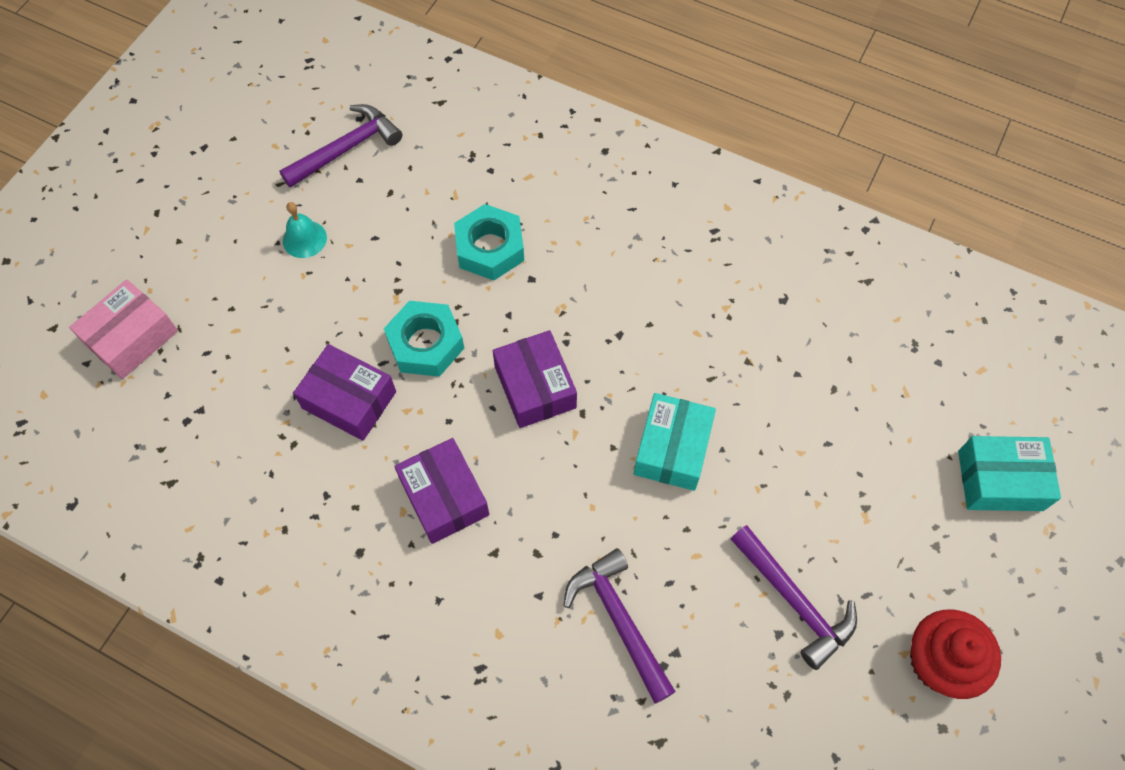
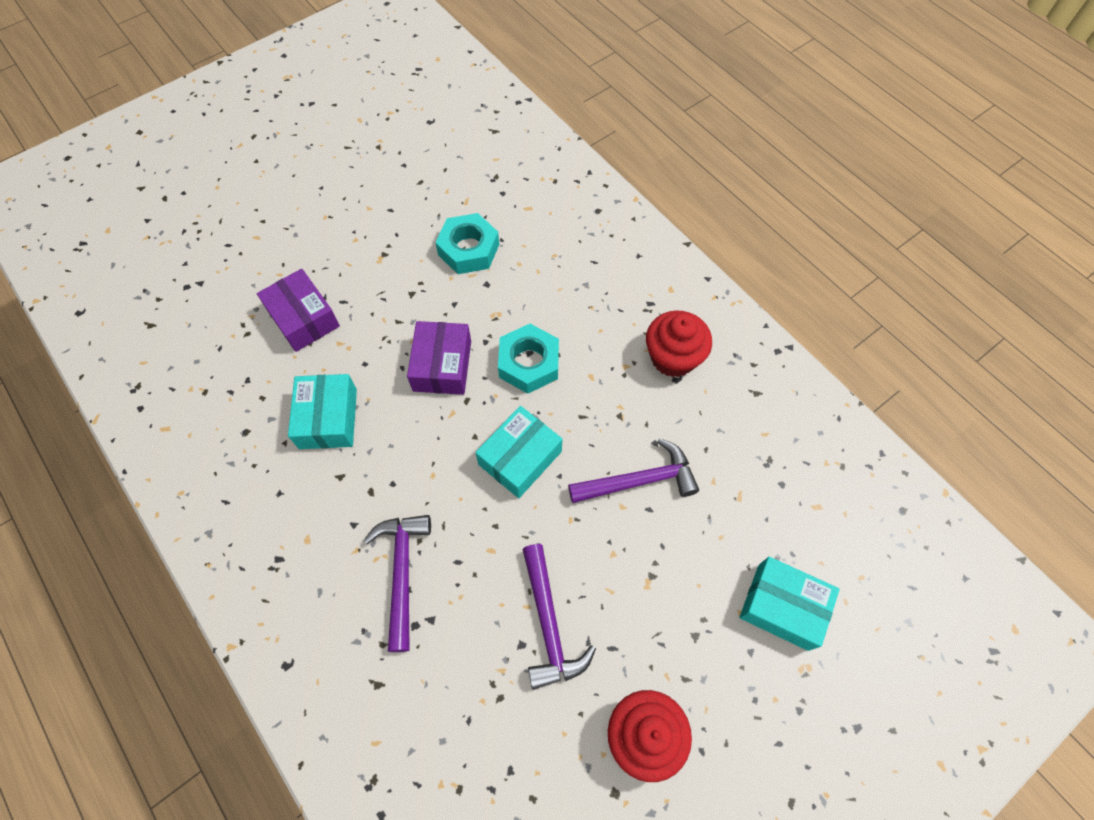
camera: 25 degrees right, 0 degrees up
pink box [69,280,178,379] -> none
purple hammer [279,104,402,188] -> purple hammer moved to [568,438,699,503]
turquoise bell [283,202,327,258] -> none
turquoise nut [384,301,464,377] -> turquoise nut moved to [498,324,559,394]
purple box [394,438,489,544] -> turquoise box [288,374,357,449]
none -> red cupcake [646,311,712,377]

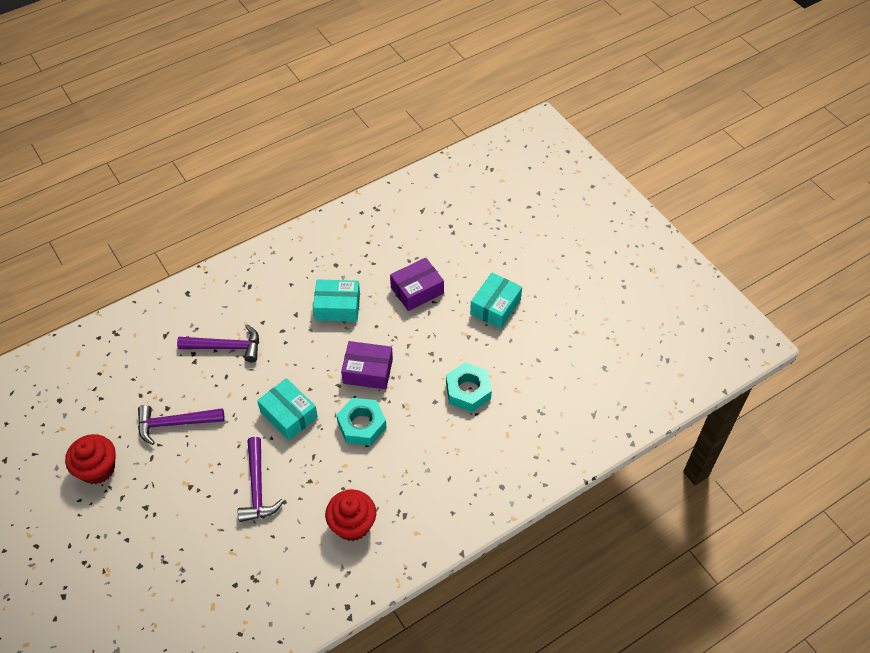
camera: 95 degrees right, 10 degrees down
turquoise box [740,557,840,651] -> turquoise box moved to [470,273,522,329]

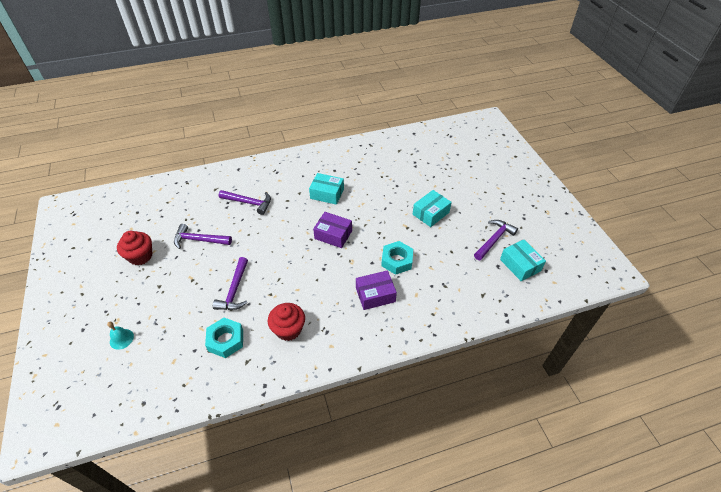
camera: 15 degrees right, 5 degrees down
turquoise box [257,378,318,440] -> turquoise box moved to [500,239,546,281]
turquoise nut [336,398,387,446] -> turquoise nut moved to [205,318,243,358]
purple box [390,258,444,311] -> purple box moved to [356,270,397,310]
none -> turquoise bell [107,321,134,350]
none -> purple hammer [474,220,518,260]

